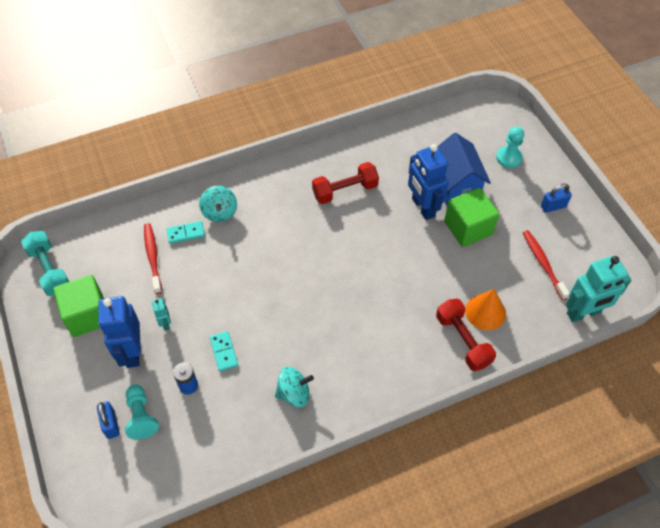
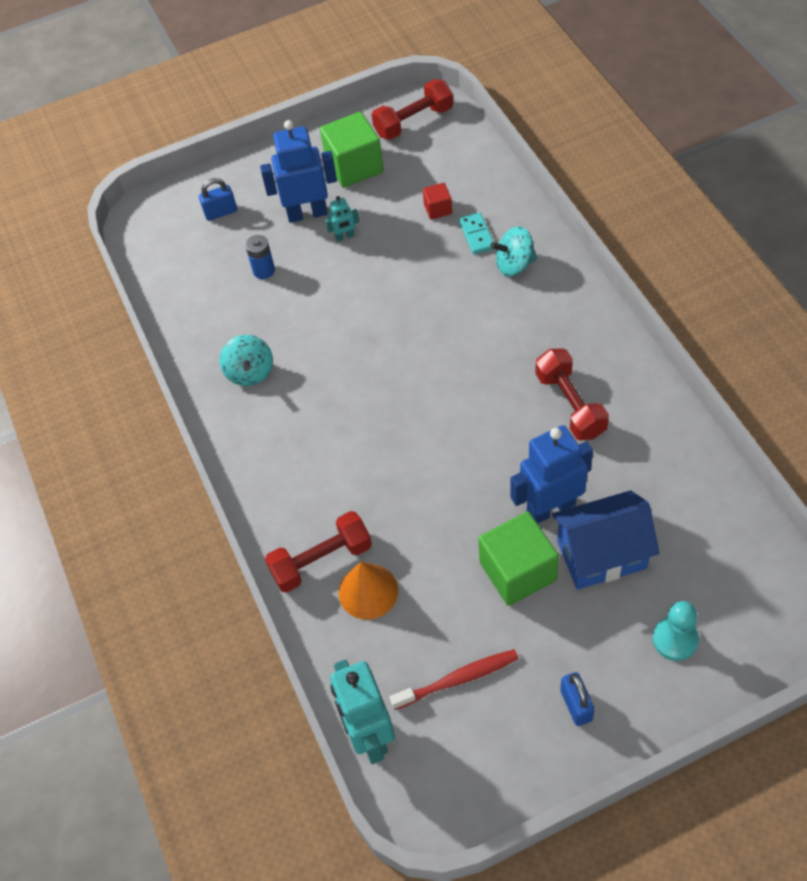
camera: 95 degrees right, 0 degrees up
turquoise dumbbell [21,231,69,296] -> red dumbbell [372,79,453,140]
turquoise pawn [125,384,159,439] -> none
red toothbrush [144,223,162,294] -> red cube [423,183,452,220]
turquoise domino [210,331,238,371] -> none

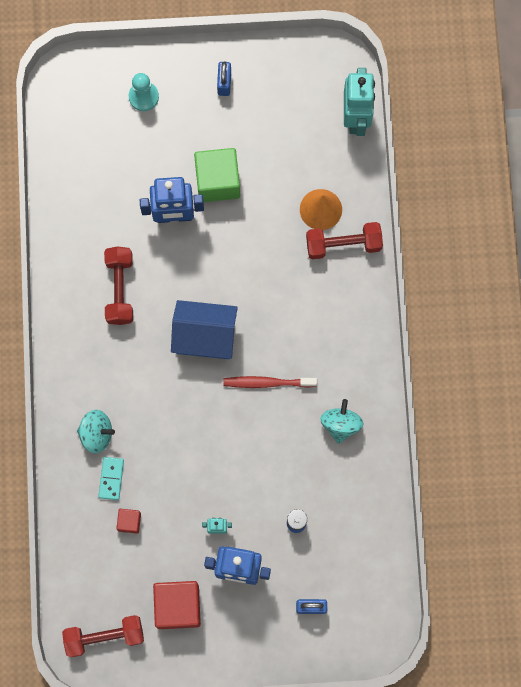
camera: 165 degrees left, 20 degrees up
green cube [320,112,384,188] -> red cube [153,581,201,629]
red toothbrush [389,649,519,710] -> red toothbrush moved to [223,376,317,388]
blue house [552,490,660,590] -> blue house moved to [171,300,238,359]

